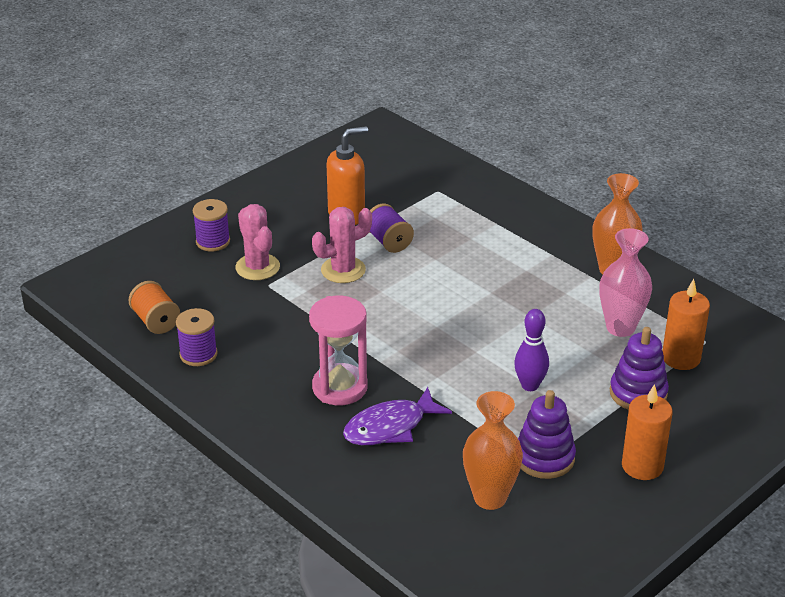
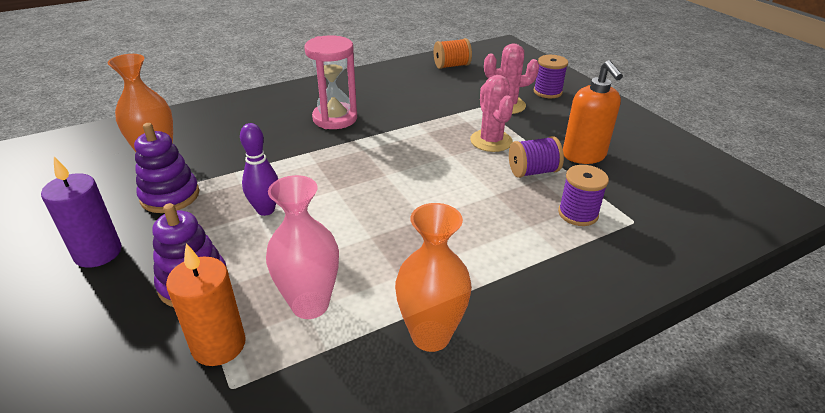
camera: 105 degrees right, 0 degrees up
purple spool [176,308,218,366] -> purple spool moved to [558,165,609,226]
purple fish [343,387,452,445] -> none
orange candle [622,384,673,480] -> purple candle [41,157,122,268]

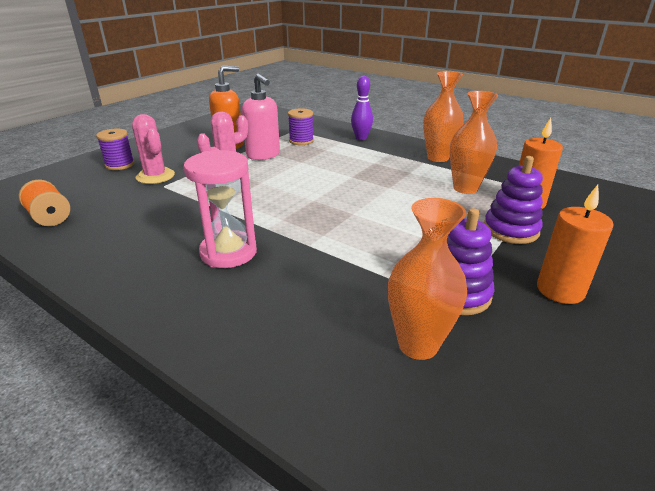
camera: 115 degrees left, 5 degrees down
purple candle [41,157,122,268] -> orange candle [537,185,613,304]
purple bowling pin [240,123,278,216] -> purple bowling pin moved to [351,76,373,140]
pink vase [266,175,339,319] -> orange vase [450,91,498,194]
purple spool [509,136,564,178] -> pink soap dispenser [242,73,280,160]

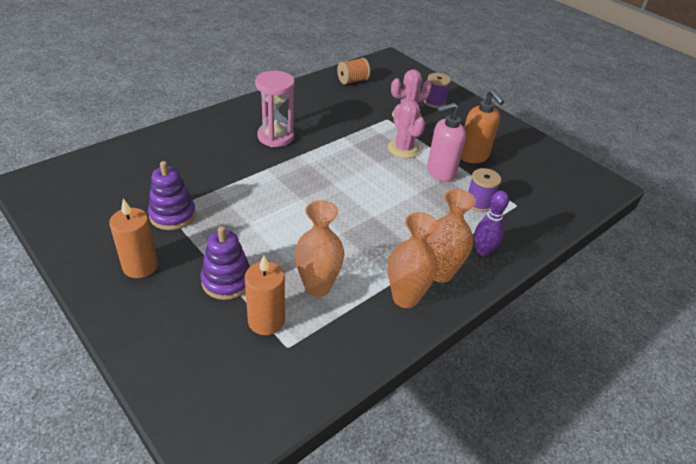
camera: 100 degrees right, 10 degrees up
orange vase [388,198,467,360] -> orange vase moved to [426,189,476,282]

